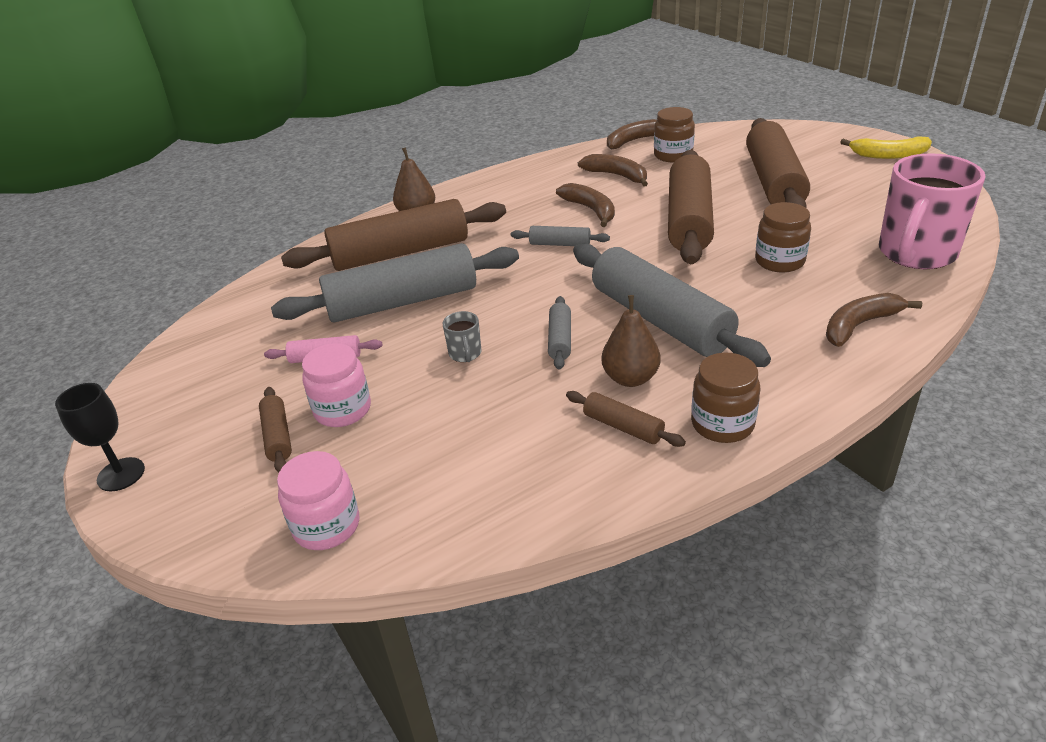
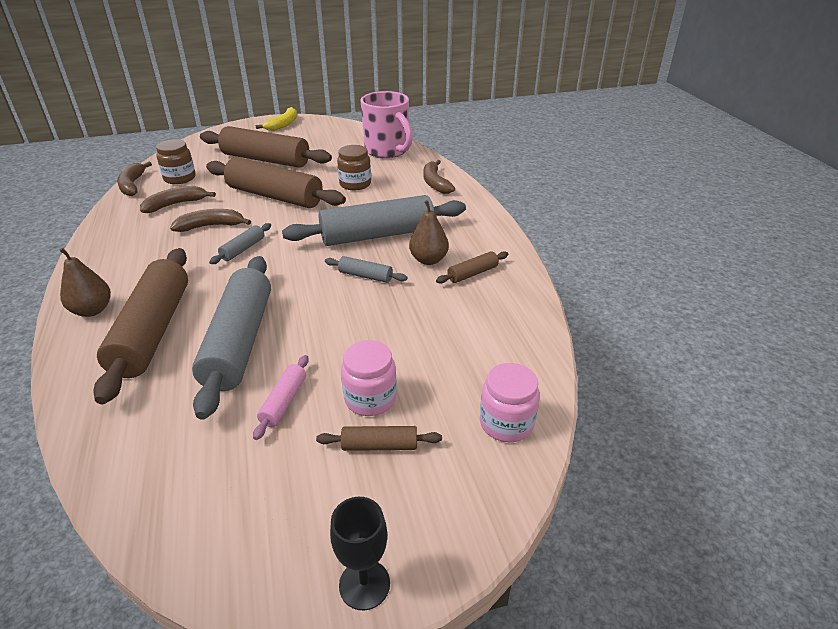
camera: 75 degrees left, 0 degrees up
grey mug [443,311,482,362] -> none
brown jar [691,352,760,443] -> none

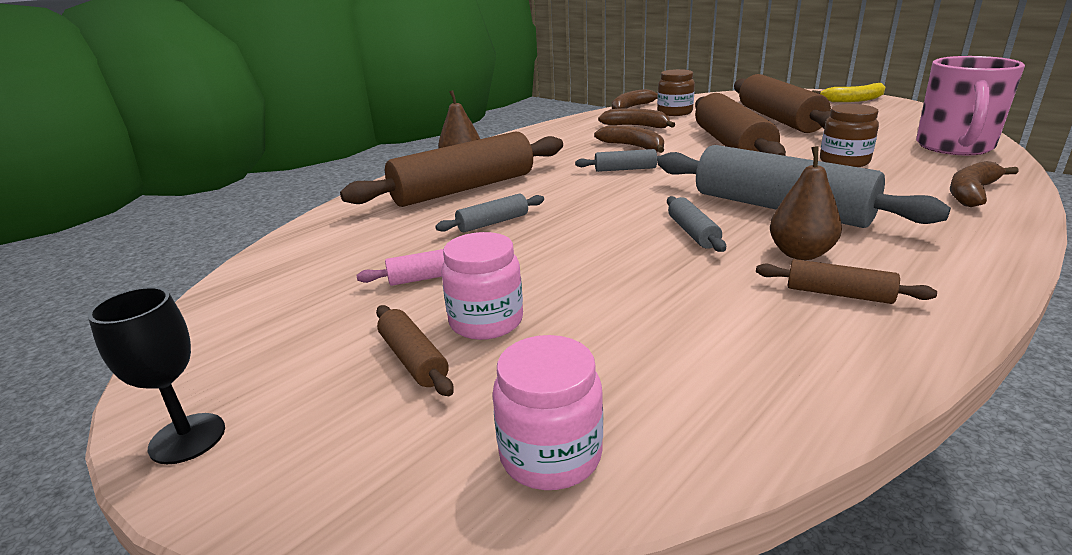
camera: 60 degrees right, 10 degrees down
grey rolling pin [192,256,271,420] -> grey rolling pin [435,193,544,232], size x0.44

